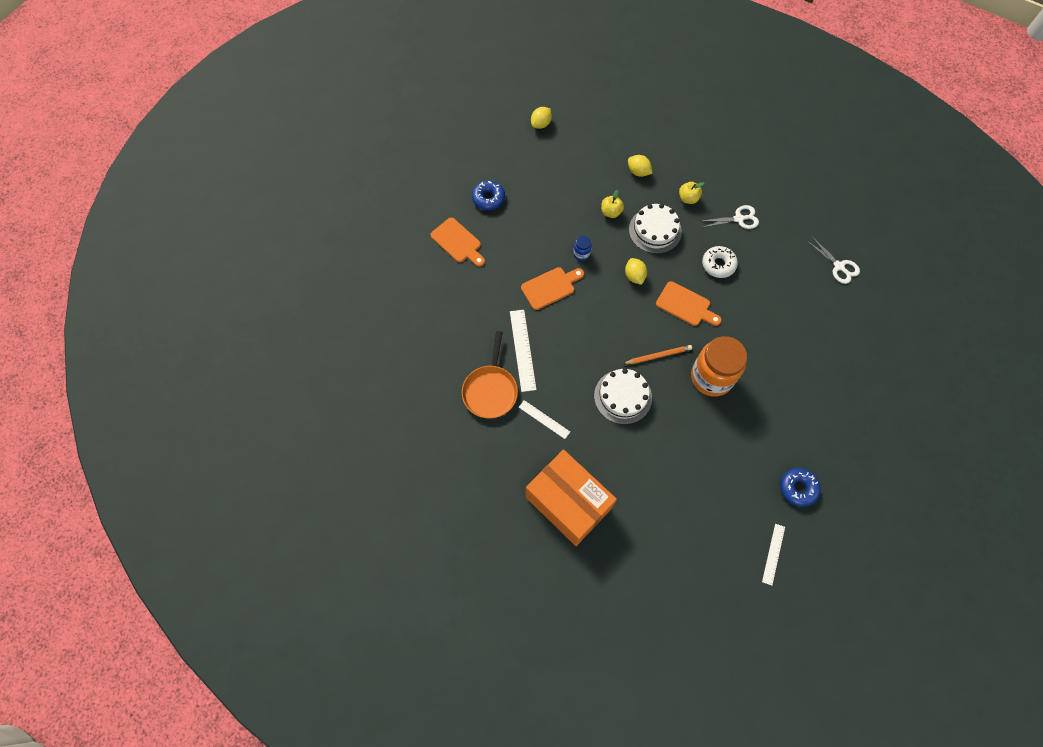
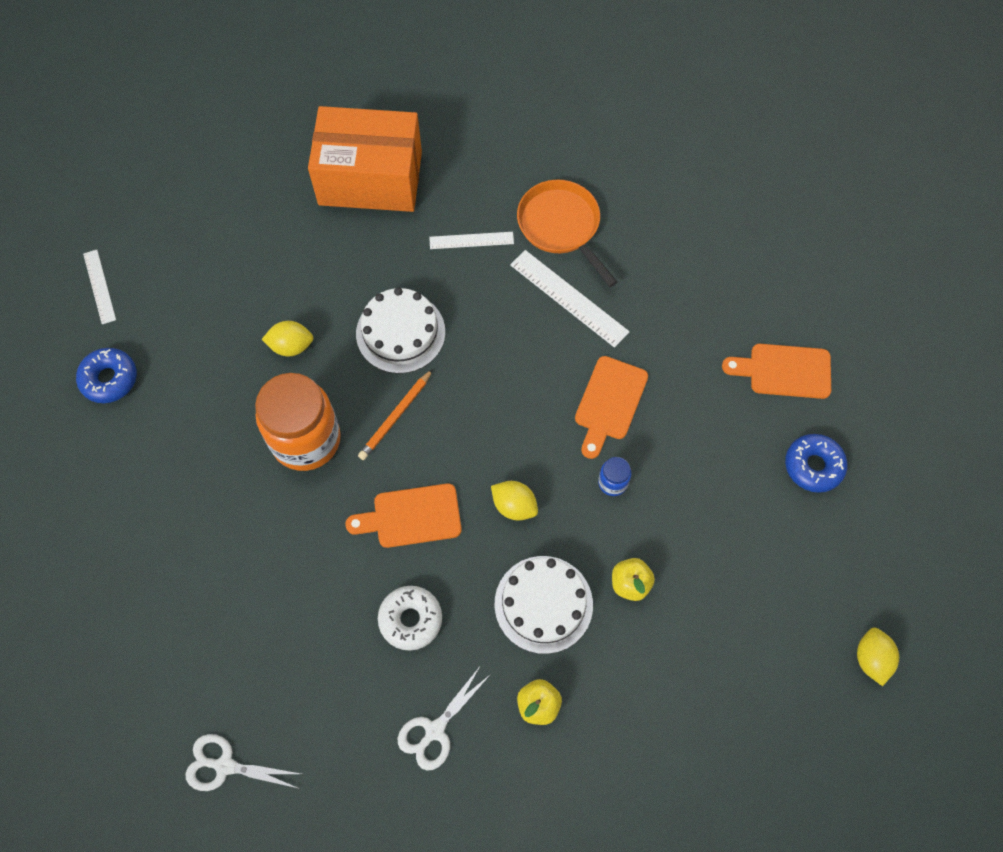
camera: 140 degrees right, 0 degrees up
yellow lemon [628,155,652,177] -> yellow lemon moved to [262,321,313,357]

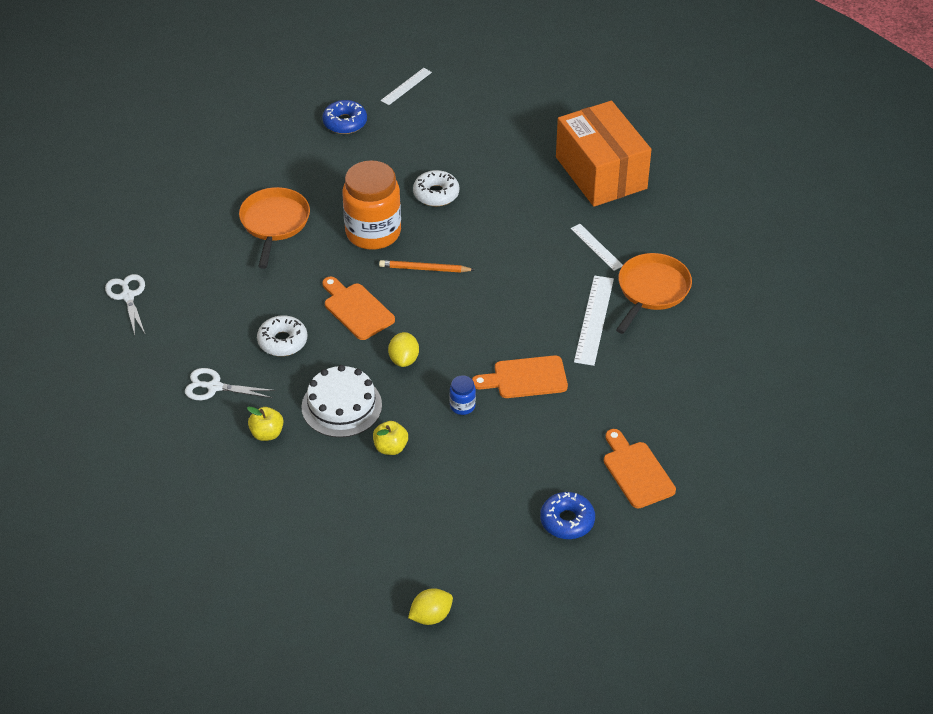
camera: 60 degrees right, 20 degrees down
yellow lemon [262,321,313,357] -> white donut [413,170,459,206]
white cake [356,287,445,374] -> none
none -> orange pan [239,187,310,269]

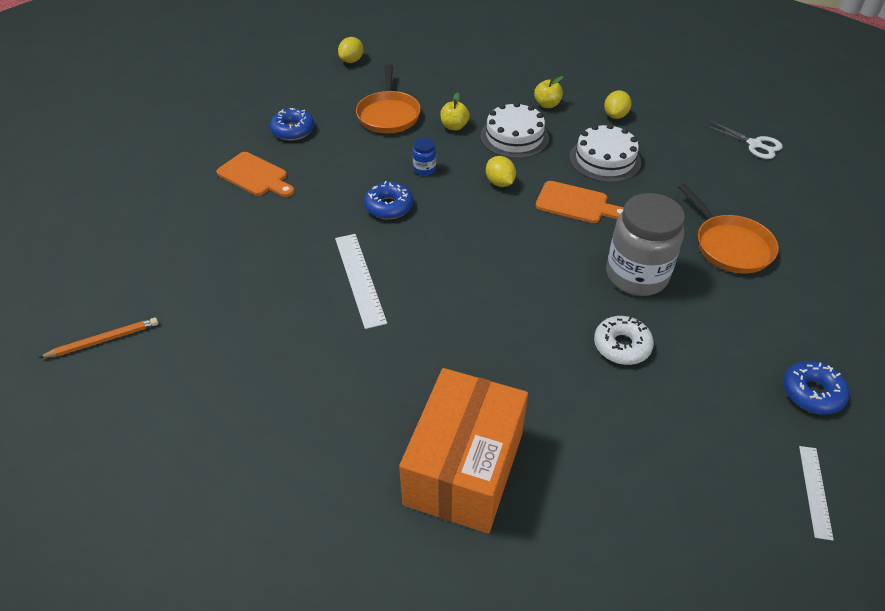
camera: 150 degrees right, 0 degrees up
white scissors [185,368,275,400] -> yellow lemon [604,90,631,119]
white donut [257,315,307,356] -> white cake [569,124,641,182]
orange jar [342,160,401,250] -> grey jar [606,193,685,296]
orange pencil [379,260,475,273] -> orange pencil moved to [39,317,158,358]
orange cutting board [472,355,568,398] -> blue donut [364,181,413,219]
orange box [556,101,652,207] -> orange box turned 75 degrees clockwise [399,368,528,534]
white ruler [571,224,623,271] -> none
orange pan [616,253,692,334] -> orange pan moved to [356,64,421,133]

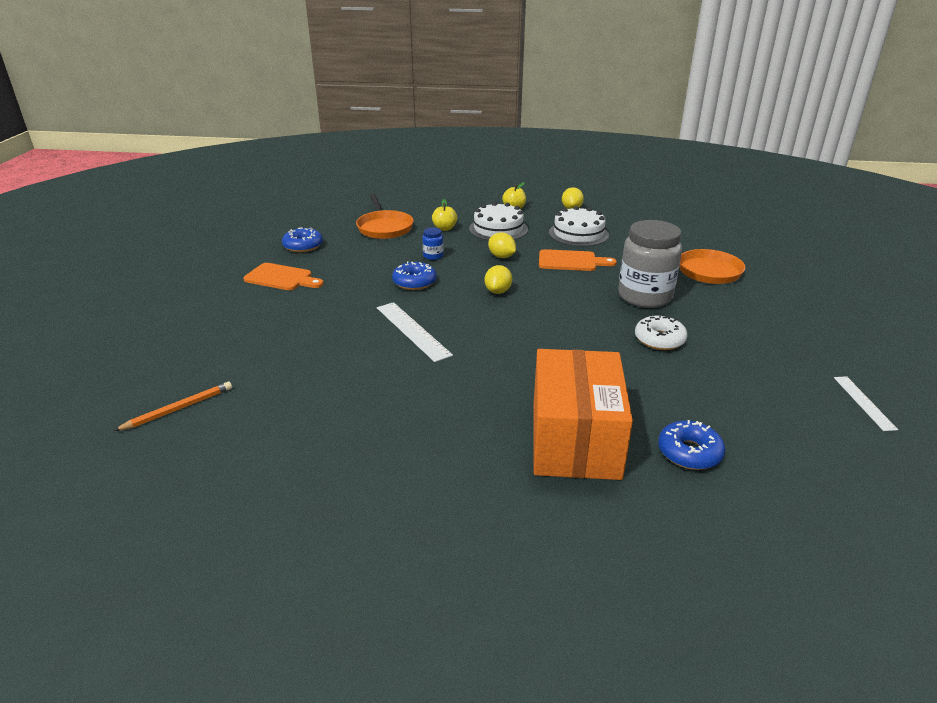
camera: 15 degrees left, 15 degrees down
yellow lemon [338,37,364,63] -> yellow lemon moved to [485,265,512,294]
white scissors [705,120,783,159] -> none
blue donut [783,361,849,415] -> blue donut moved to [658,420,725,470]

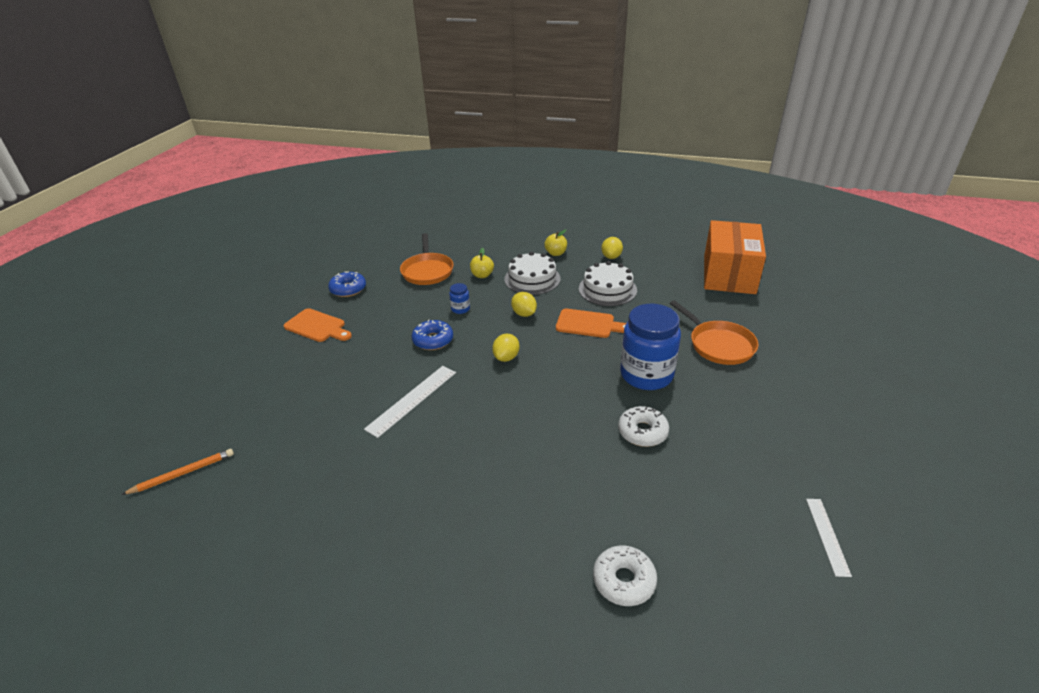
camera: 10 degrees right, 5 degrees up
white ruler [377,302,453,362] -> white ruler turned 60 degrees clockwise [364,366,456,438]
orange box [534,349,633,480] -> orange box moved to [704,220,766,294]
grey jar [618,220,682,308] -> blue jar [620,304,681,390]
blue donut [658,420,725,470] -> white donut [593,545,657,606]

